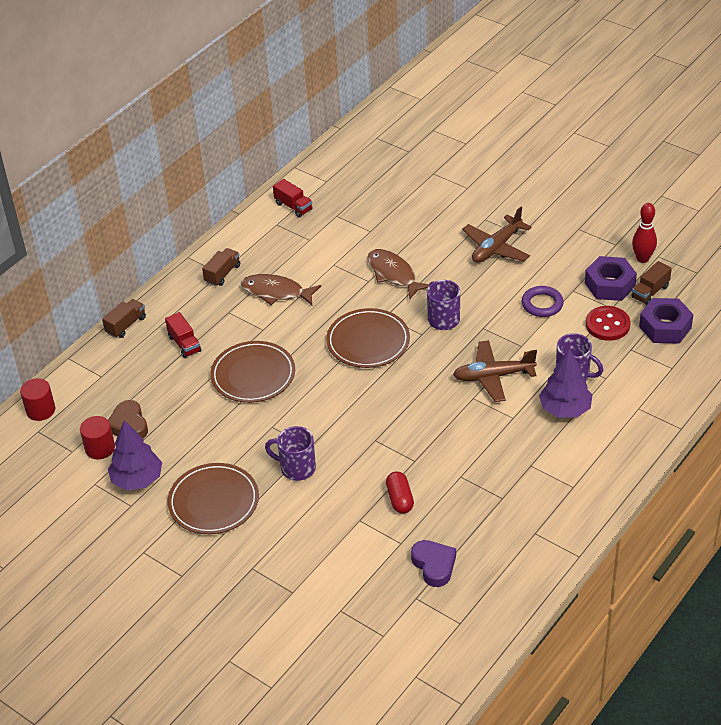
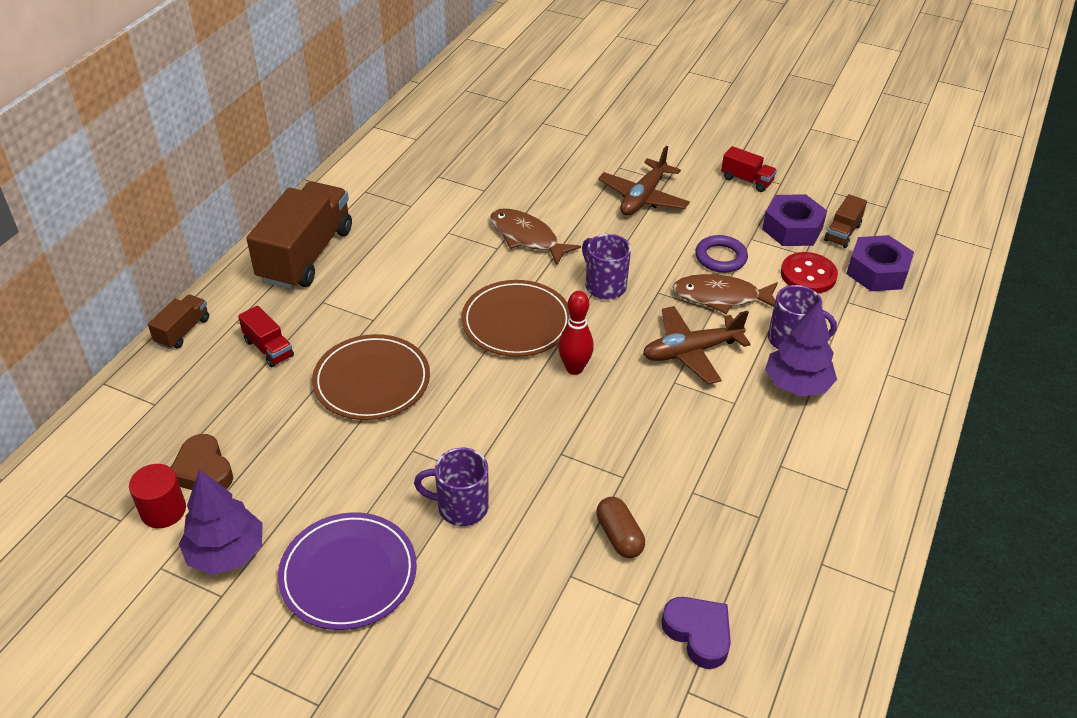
camera: 15 degrees left, 0 degrees up
red cylinder [20,378,55,421] -> none
brown plate [168,463,259,534] -> purple plate [278,512,417,630]
brown truck [202,248,240,286] -> brown truck [246,181,352,289], size x2.17
brown fish [241,274,321,305] -> brown fish moved to [673,274,778,314]
red truck [273,179,313,218] -> red truck moved to [721,146,777,192]
red capsule [386,471,414,514] -> brown capsule [596,497,645,558]
red bowling pin [632,203,657,263] -> red bowling pin moved to [558,291,594,375]

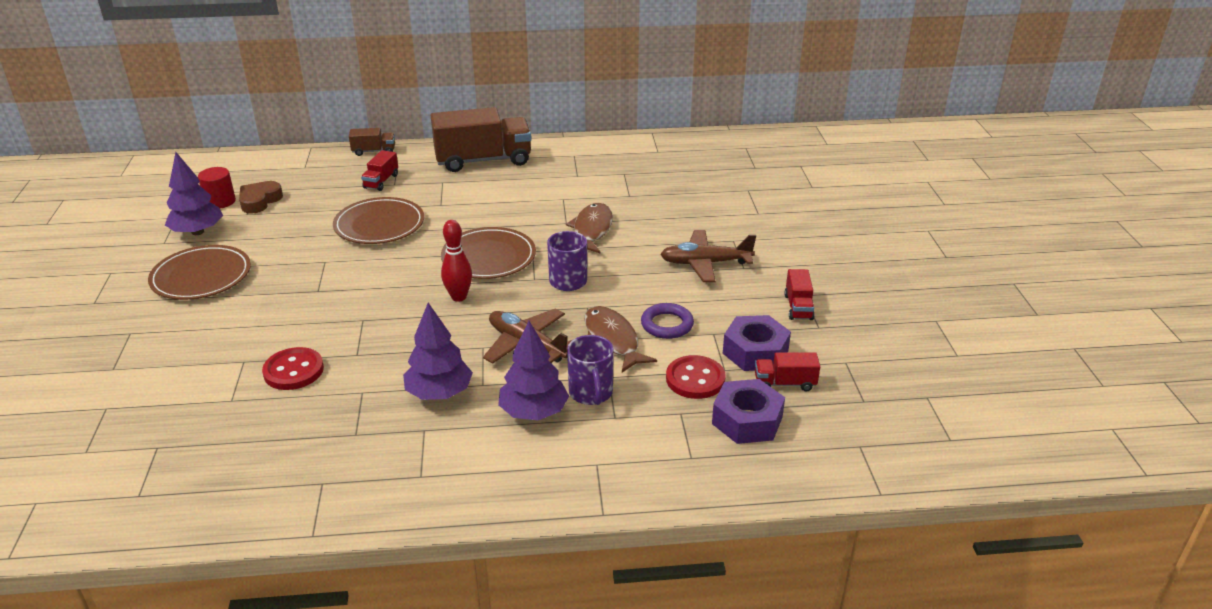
camera: 60 degrees right, 10 degrees down
purple plate [278,512,417,630] -> brown plate [148,245,251,300]
purple mug [414,448,489,526] -> none
brown capsule [596,497,645,558] -> red button [262,347,324,390]
purple heart [661,597,731,669] -> none
brown truck [824,194,867,248] -> red truck [755,352,820,391]
none -> purple tree [403,303,473,400]

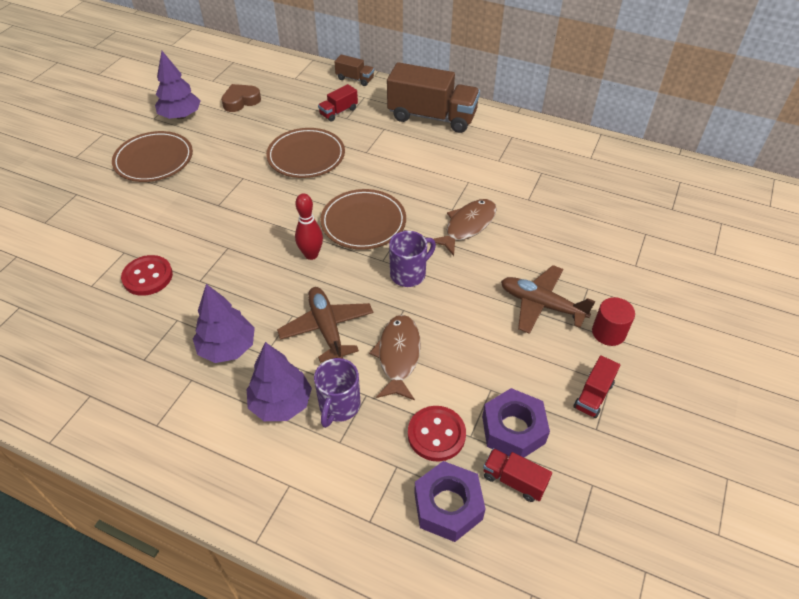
camera: 30 degrees right, 15 degrees up
red cylinder [198,167,236,208] -> red cylinder moved to [592,297,635,346]
purple ring [641,303,694,339] -> none

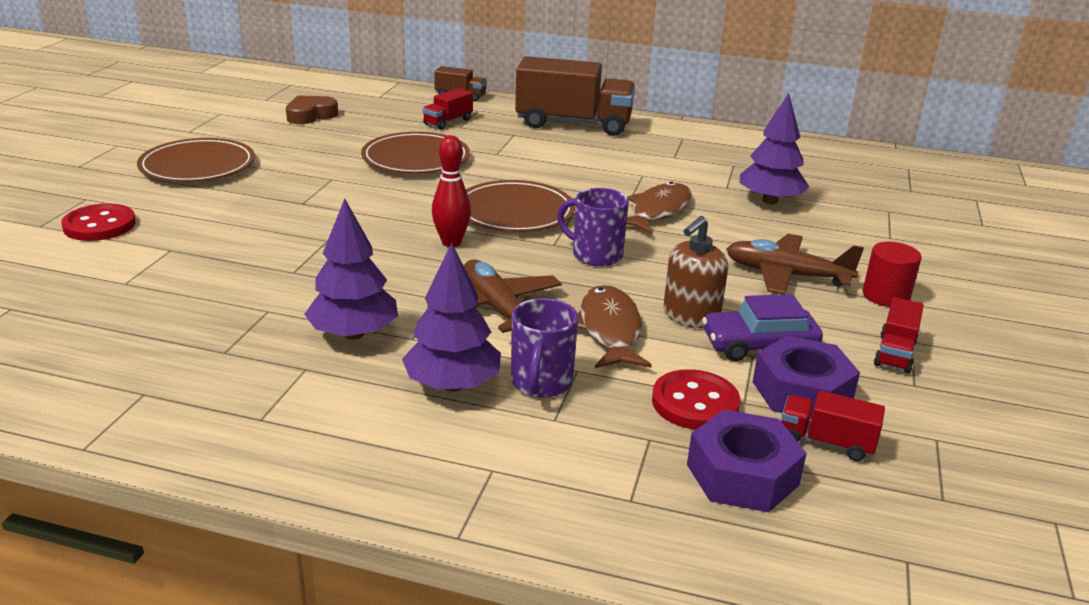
camera: 10 degrees left, 20 degrees down
red button [121,255,173,296] -> red button moved to [61,203,136,241]
purple tree [155,51,201,119] -> purple tree moved to [740,93,809,204]
purple mug [389,231,436,287] -> purple mug turned 105 degrees counterclockwise [557,188,629,266]
none -> brown soap dispenser [663,216,728,328]
none -> purple car [702,294,823,361]

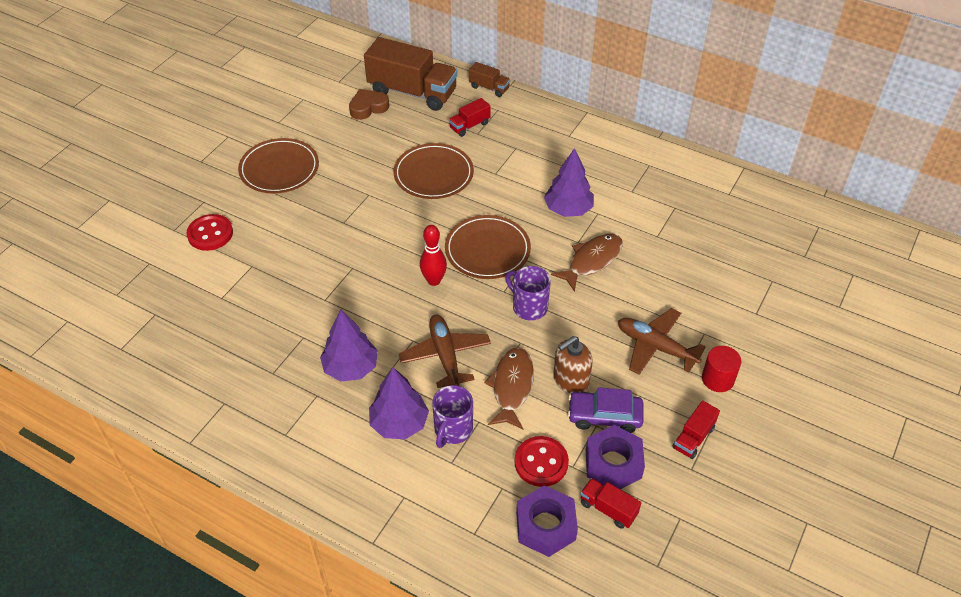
camera: 15 degrees right, 20 degrees up
brown truck [515,56,635,136] -> brown truck moved to [364,37,458,111]
purple tree [740,93,809,204] -> purple tree moved to [544,148,594,217]

